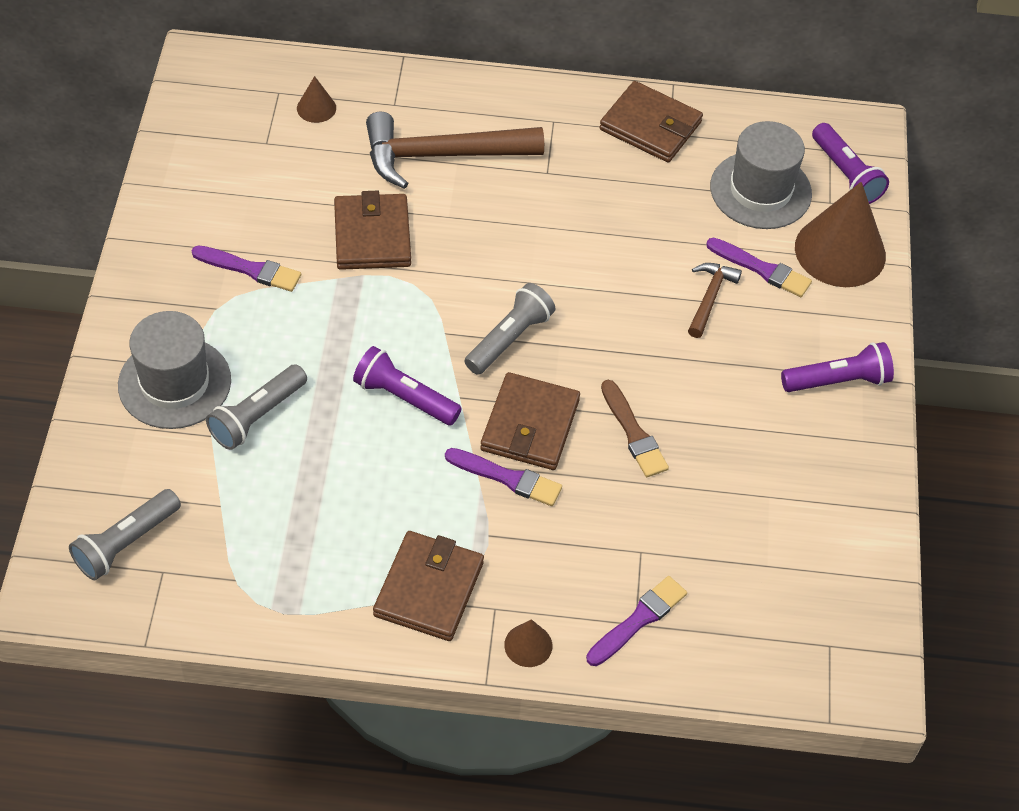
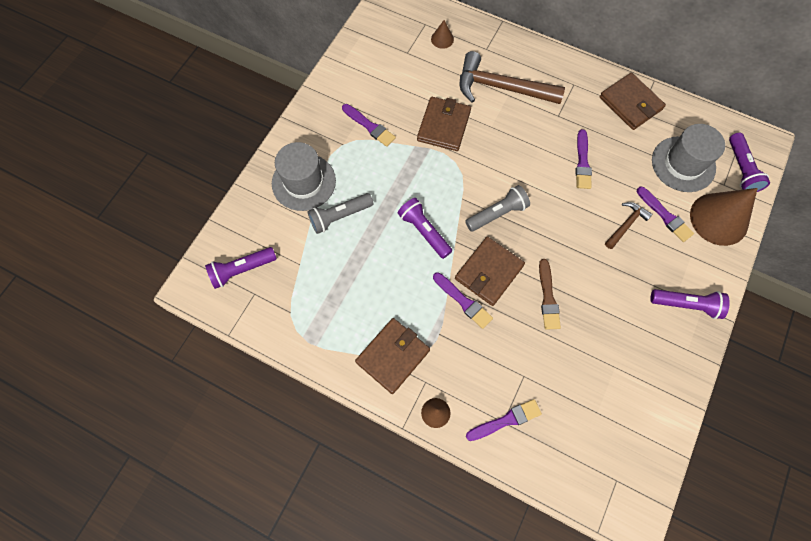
camera: 25 degrees right, 15 degrees up
grey flashlight [69,489,181,580] -> purple flashlight [205,247,277,289]
none -> purple brush [576,129,592,189]

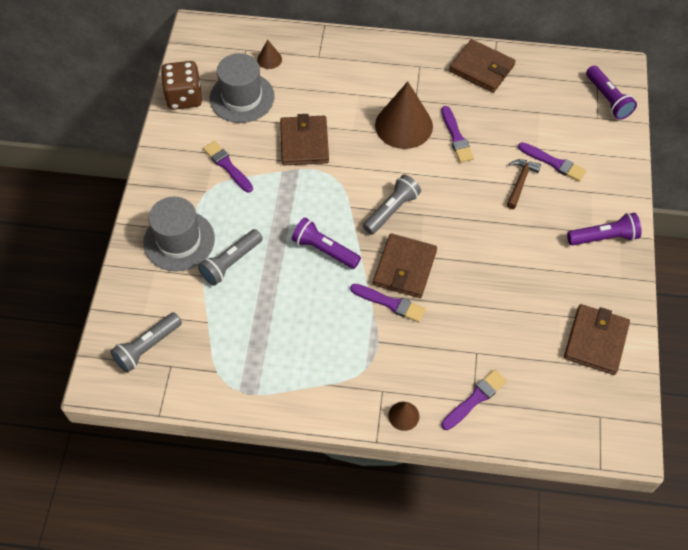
camera: 20 degrees left, 10 degrees down
purple flashlight [205,247,277,289] -> grey flashlight [110,312,182,373]
purple brush [342,104,396,147] -> purple brush turned 150 degrees counterclockwise [203,141,253,193]
brown wallet [355,318,430,394] -> brown wallet moved to [564,304,630,375]
brown hammer [460,51,565,104] -> none
brown brush [539,259,561,330] -> none
grey hat [652,124,725,192] -> grey hat moved to [210,53,275,123]
brown cone [690,188,758,246] -> brown cone moved to [375,81,433,149]
none -> brown dice [161,61,202,110]

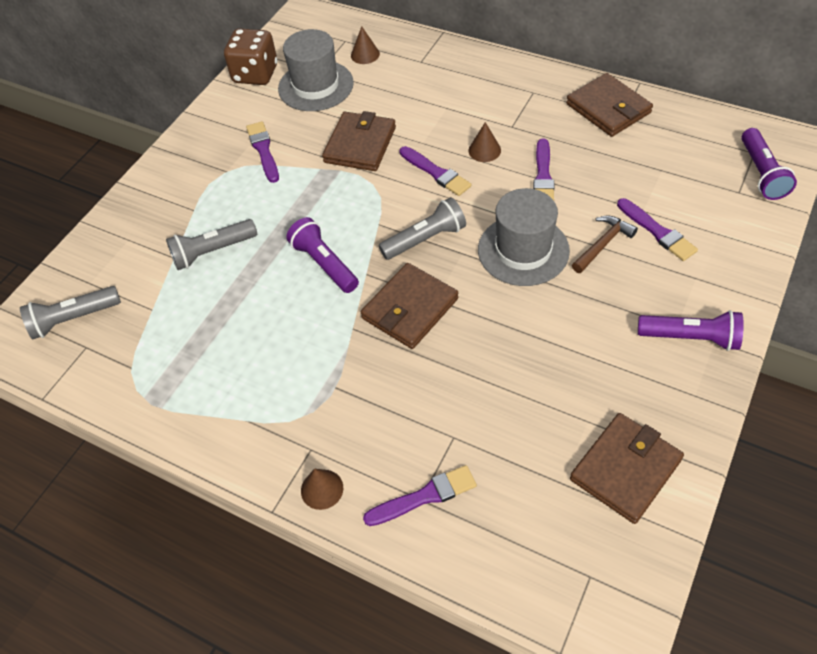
camera: 25 degrees right, 5 degrees down
grey hat [143,197,215,271] -> grey hat moved to [478,188,570,286]
purple brush [350,284,426,322] -> purple brush moved to [399,146,471,196]
brown cone [375,81,433,149] -> brown cone [468,122,501,162], size x0.45

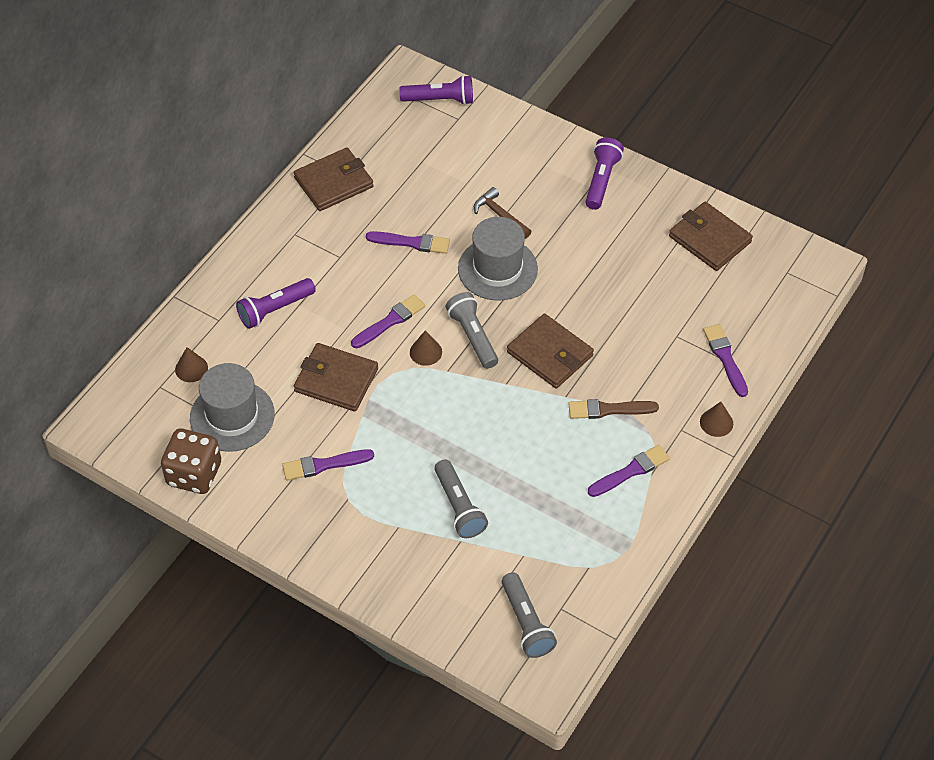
camera: 90 degrees left, 0 degrees up
purple flashlight [286,217,359,293] -> purple flashlight moved to [236,278,316,329]
brown cone [468,122,501,162] -> brown cone moved to [410,330,442,366]
purple brush [617,198,698,261] -> purple brush moved to [588,445,670,497]
none -> brown brush [568,399,659,419]

